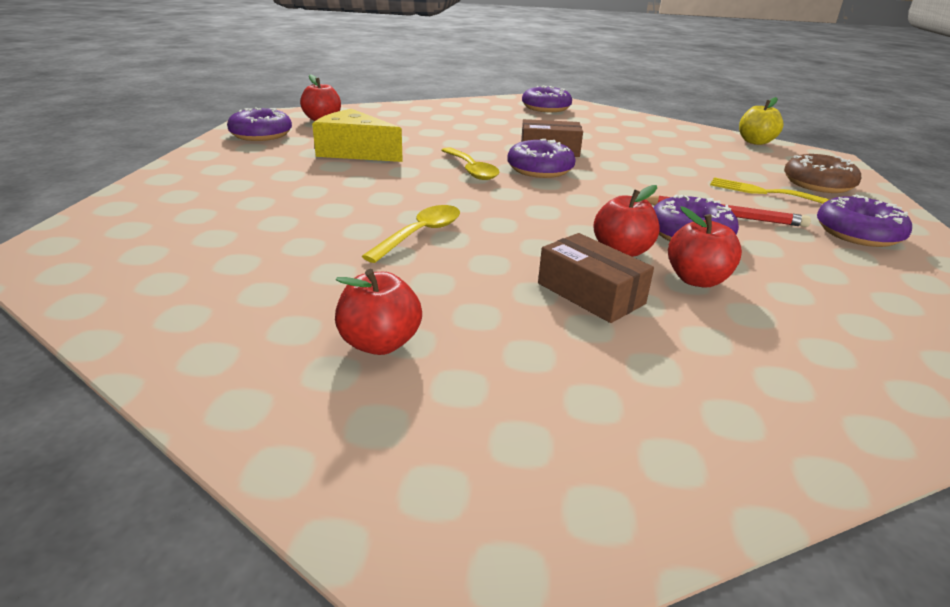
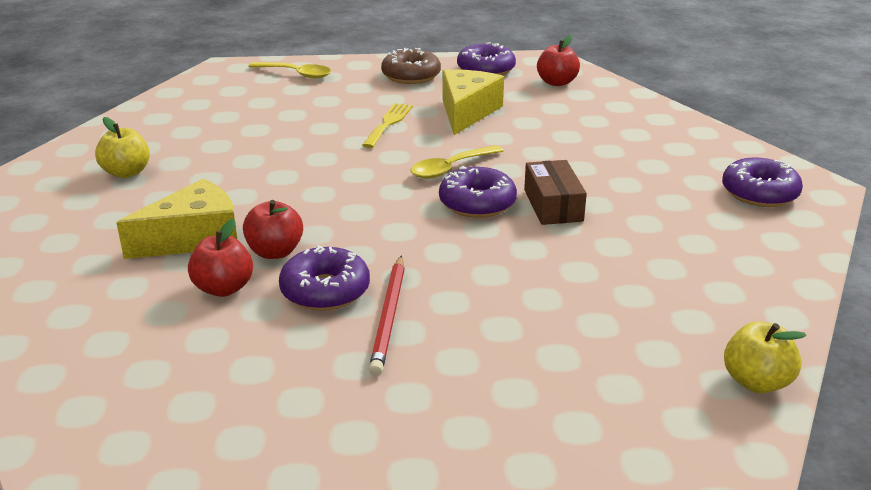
camera: 80 degrees right, 0 degrees up
red apple [335,269,422,355] -> yellow apple [95,117,150,178]
yellow spoon [362,205,460,263] -> yellow spoon moved to [248,62,331,79]
brown box [538,233,654,323] -> yellow cheese [116,178,237,259]
yellow fork [710,177,830,204] -> yellow fork moved to [362,103,413,148]
brown donut [784,154,862,193] -> brown donut moved to [381,48,441,84]
purple donut [817,195,912,247] -> none

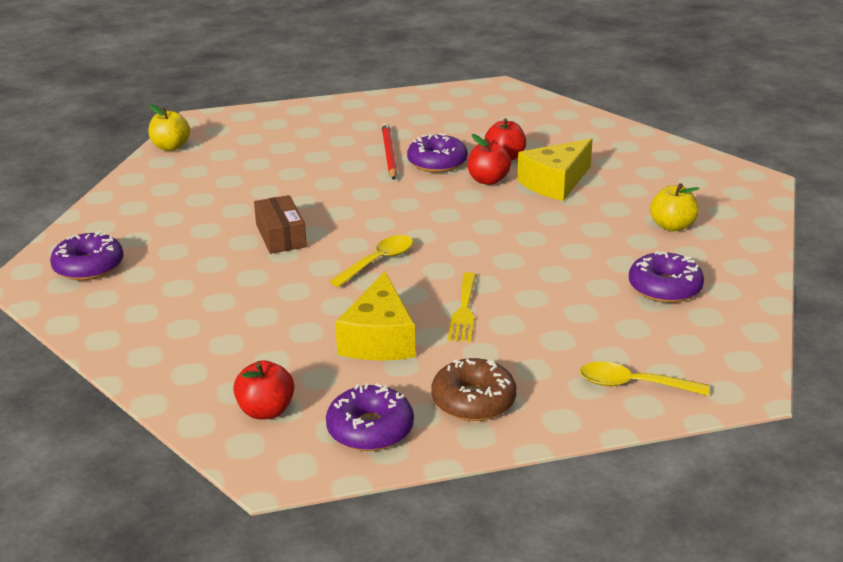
camera: 170 degrees right, 0 degrees up
purple donut [439,166,517,218] -> purple donut moved to [629,251,704,303]

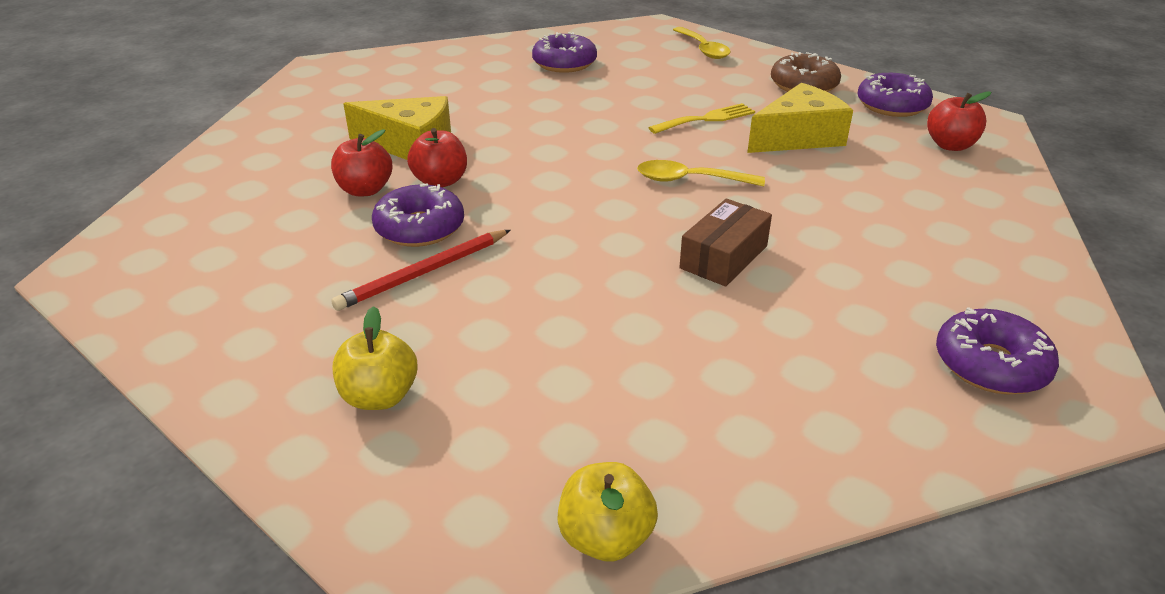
camera: 125 degrees left, 5 degrees up
yellow apple [650,183,699,231] -> yellow apple moved to [333,306,417,410]

